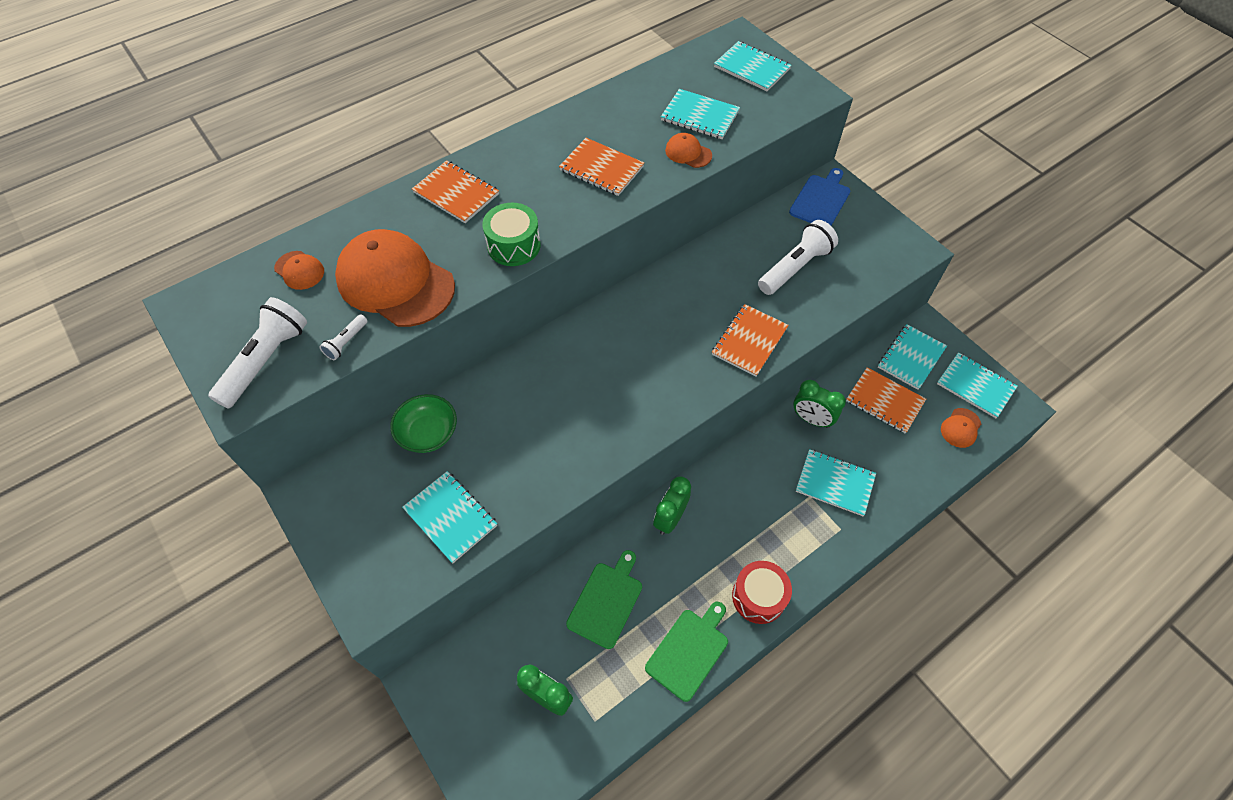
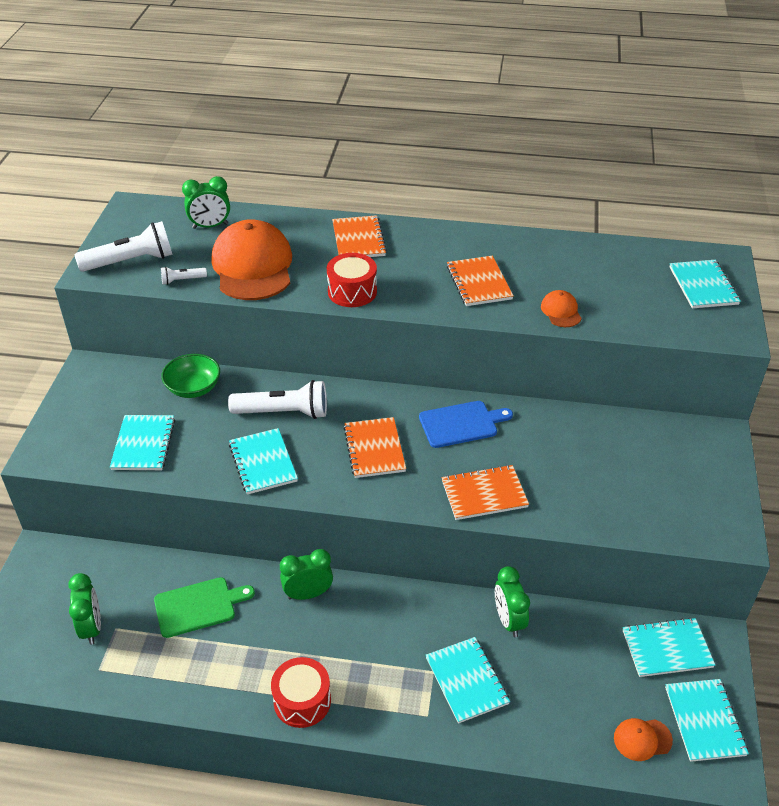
camera: 45 degrees right, 15 degrees down
orange cap [274,251,324,290] -> green clock [182,176,230,229]
green drum [482,203,541,266] -> red drum [327,253,377,307]
green cutting board [645,602,728,702] -> none
turquoise notebook [661,89,740,139] -> turquoise notebook moved to [229,428,298,495]
white flashlight [758,220,838,295] -> white flashlight moved to [228,380,327,419]
blue cutting board [789,168,850,226] -> blue cutting board moved to [419,401,513,448]
orange notebook [846,367,926,433] -> orange notebook moved to [343,417,406,478]

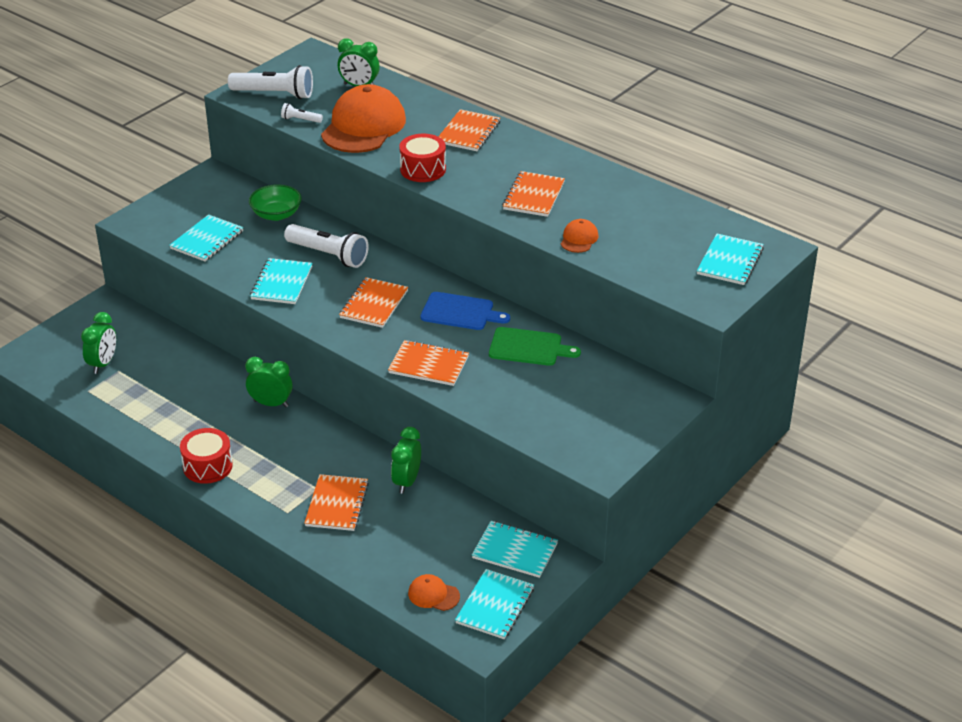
camera: 30 degrees right, 5 degrees down
green cutting board [154,577,255,638] -> green cutting board moved to [489,327,581,366]
turquoise notebook [425,637,510,724] -> orange notebook [304,474,369,531]

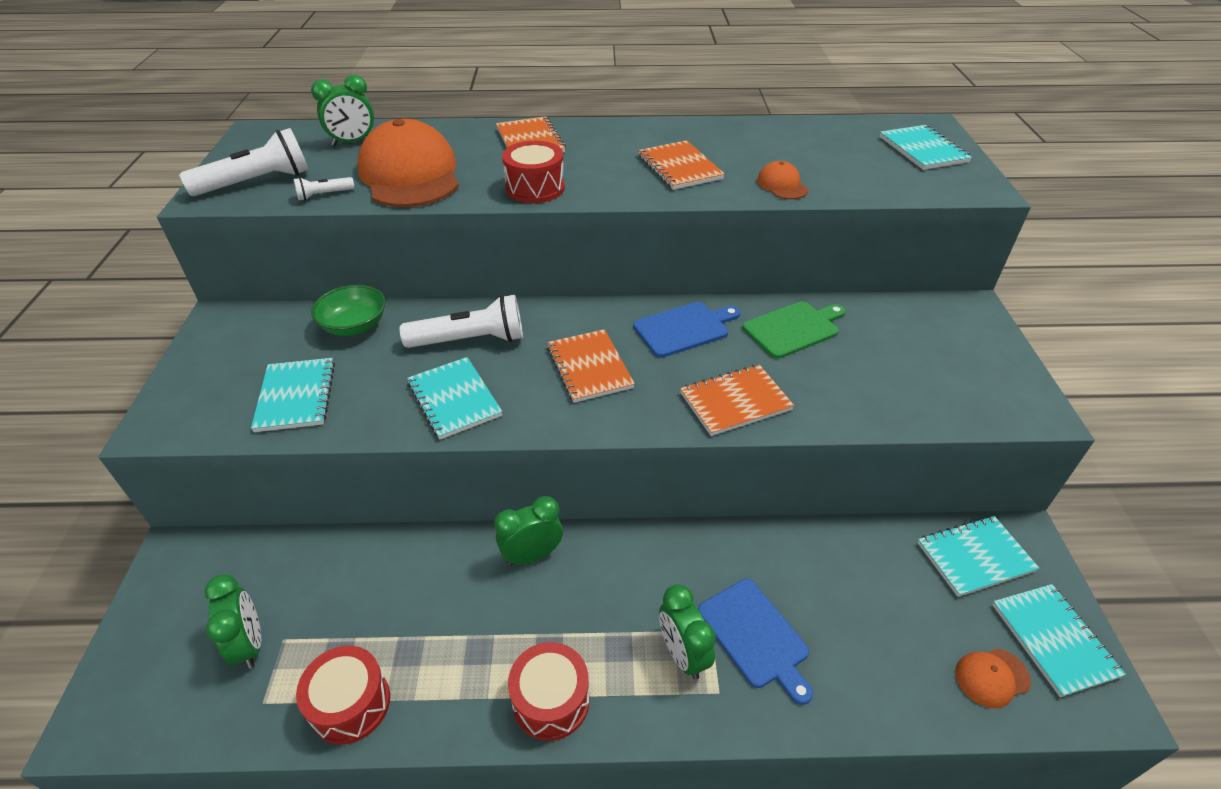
camera: 40 degrees left, 5 degrees up
orange notebook [304,474,369,531] -> blue cutting board [698,579,813,705]
green clock [391,427,421,494] -> green clock moved to [659,584,716,679]
none -> red drum [296,646,390,745]

